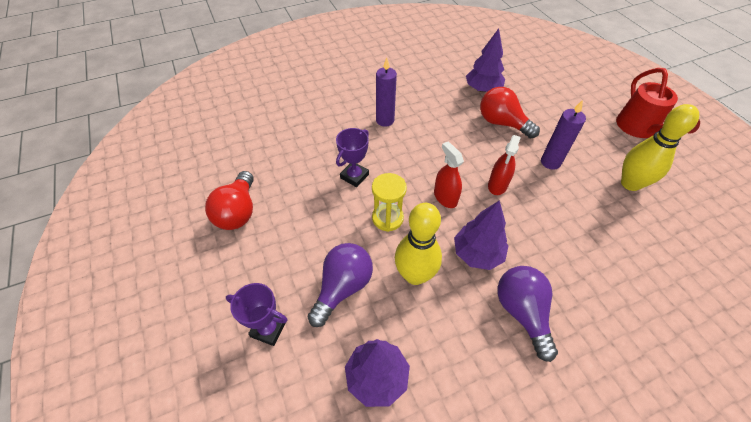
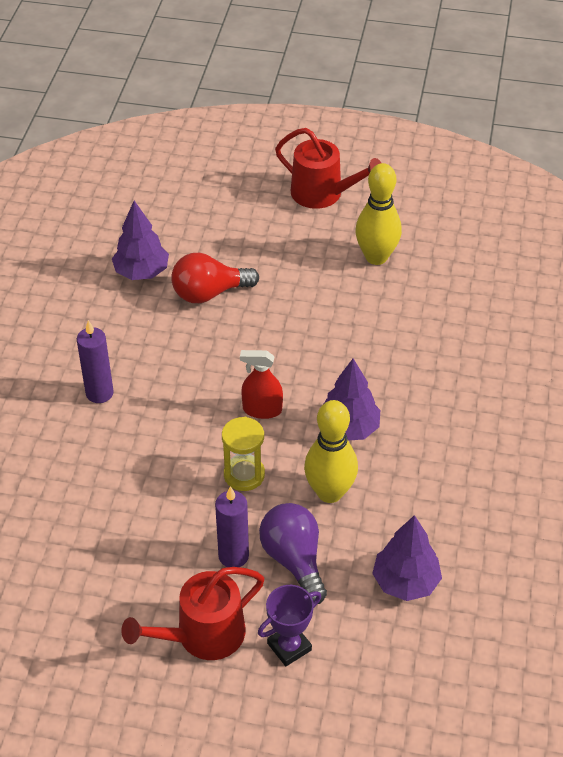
camera: 55 degrees left, 5 degrees down
red light bulb [205,171,254,230] -> none
purple trophy [336,128,369,187] -> none
red spray bottle [488,135,521,195] -> none
purple light bulb [498,266,558,362] -> none
purple candle [541,100,586,170] -> purple candle moved to [215,486,249,567]
none -> red watering can [121,567,264,660]

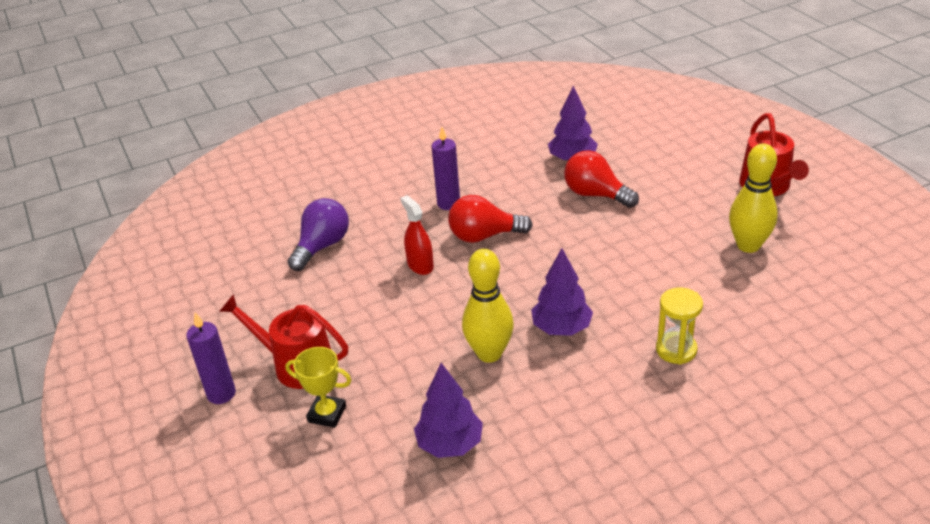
camera: 55 degrees right, 10 degrees down
purple candle [215,486,249,567] -> purple candle moved to [186,312,236,404]
yellow hourglass [222,417,265,491] -> yellow hourglass moved to [656,288,703,364]
red spray bottle [240,350,283,419] -> red spray bottle moved to [400,195,434,275]
purple trophy [258,585,321,666] -> yellow trophy [285,347,351,428]
purple light bulb [259,503,327,604] -> purple light bulb moved to [287,198,349,271]
none -> red light bulb [448,195,533,243]

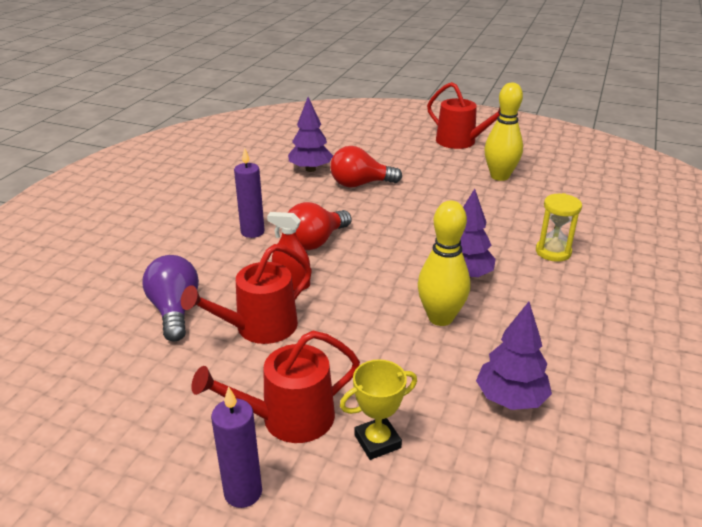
camera: 45 degrees left, 5 degrees down
none -> red watering can [181,244,312,344]

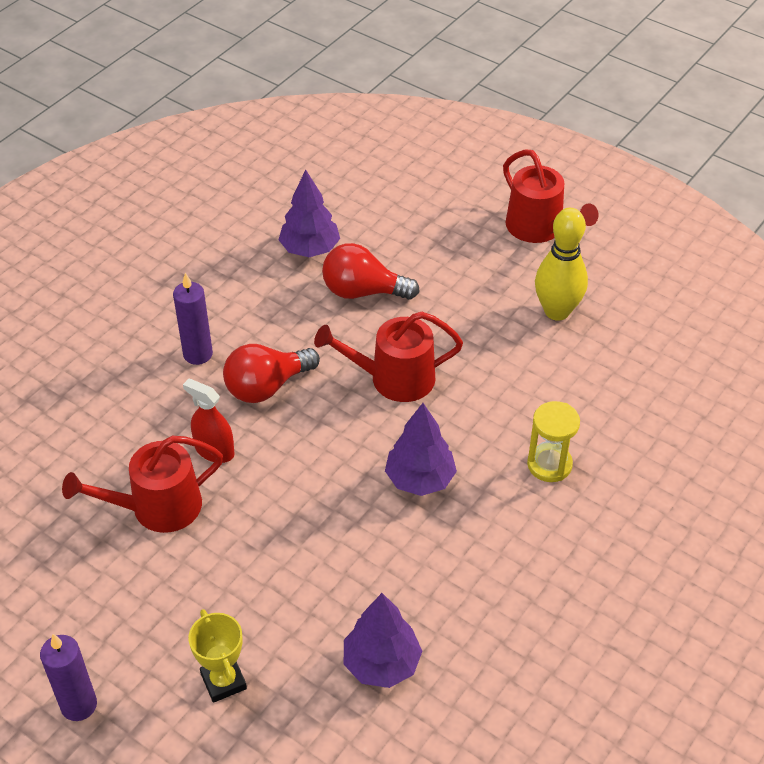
camera: 15 degrees right, 15 degrees up
purple light bulb [143,255,199,342] -> none
red watering can [191,331,360,443] -> red watering can moved to [314,312,463,402]
yellow trophy [340,359,417,460] -> yellow trophy turned 75 degrees clockwise [188,609,247,703]
yellow bowling pin [418,201,470,326] -> none

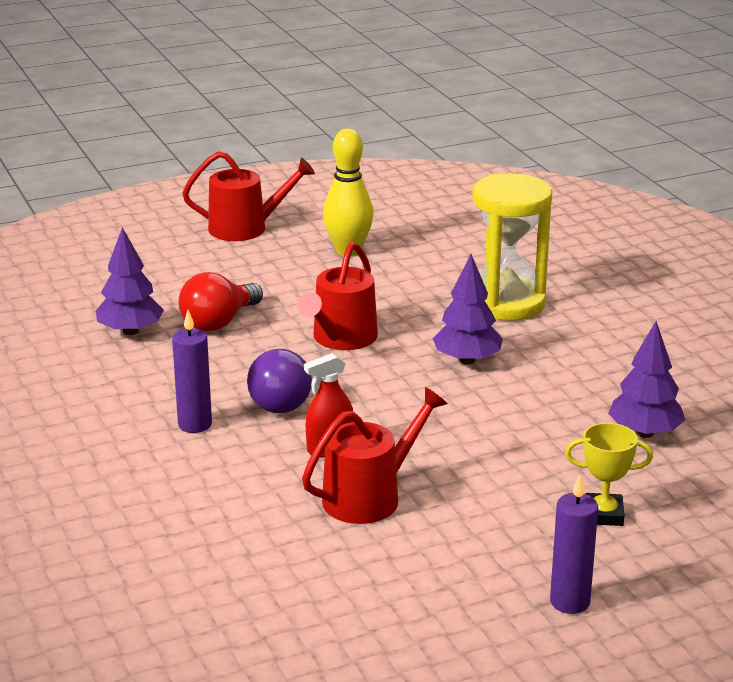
camera: 60 degrees left, 20 degrees down
red watering can [62,436,223,533] -> red watering can turned 135 degrees counterclockwise [302,387,448,524]
red light bulb [223,344,320,403] -> purple light bulb [247,349,312,413]
yellow hourglass [527,401,580,482] -> yellow hourglass [472,173,552,321], size x1.82

